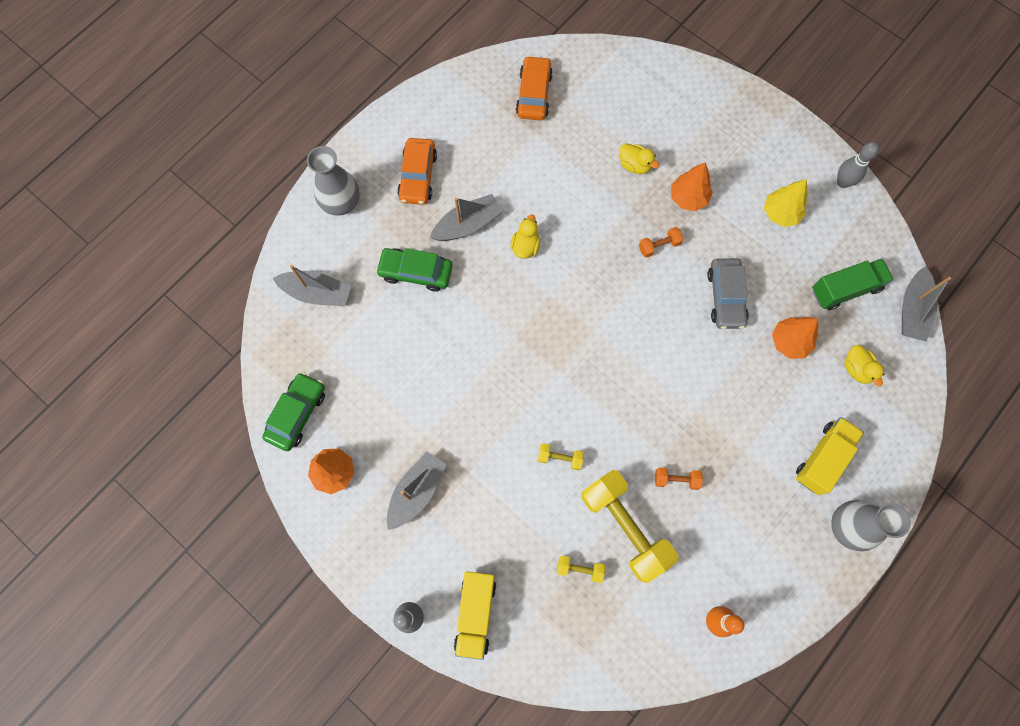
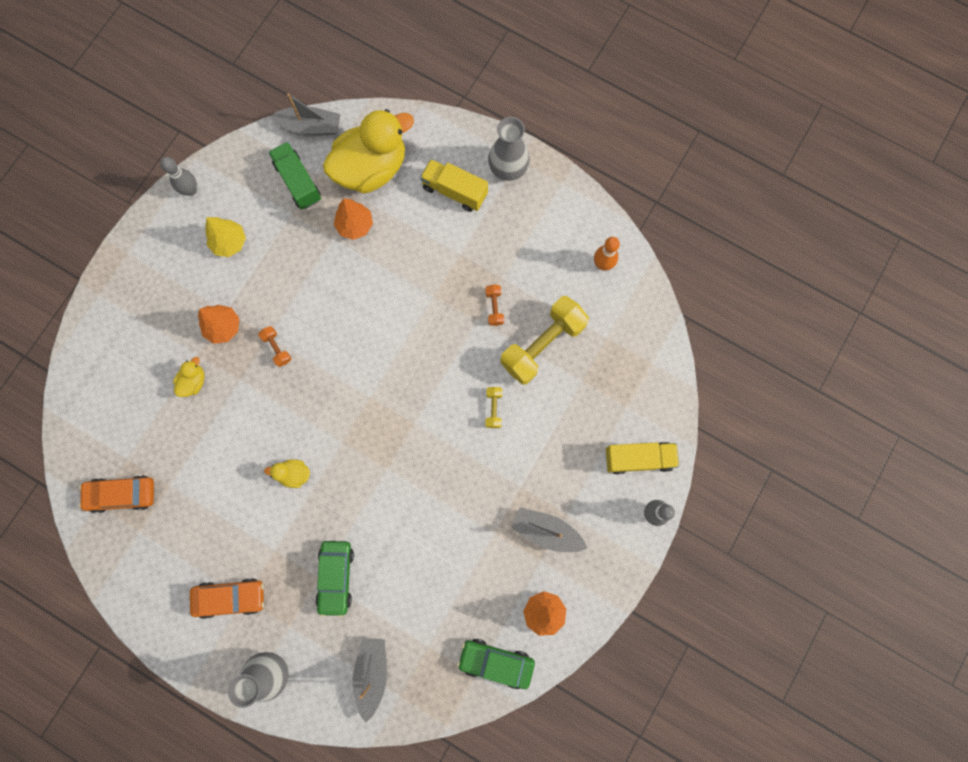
camera: 100 degrees left, 5 degrees up
grey boat [430,194,503,241] -> none
yellow dumbbell [557,556,605,583] -> none
grey car [707,258,749,329] -> none
yellow duck [844,345,884,387] -> yellow duck [323,109,414,194], size x2.41

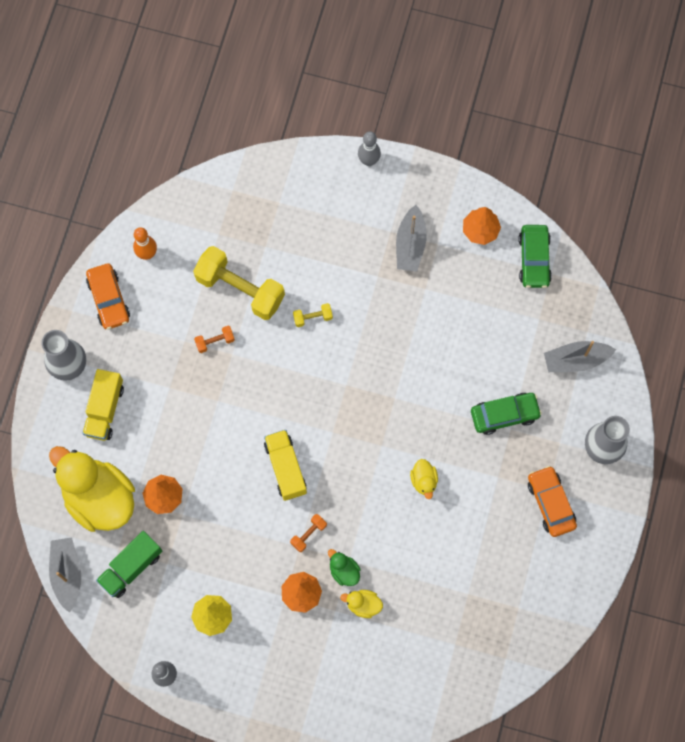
camera: 105 degrees left, 5 degrees down
orange car [79,475,154,513] -> orange car moved to [86,263,130,330]
yellow truck [606,442,679,475] -> yellow truck moved to [264,430,307,501]
none -> green duck [328,549,361,586]

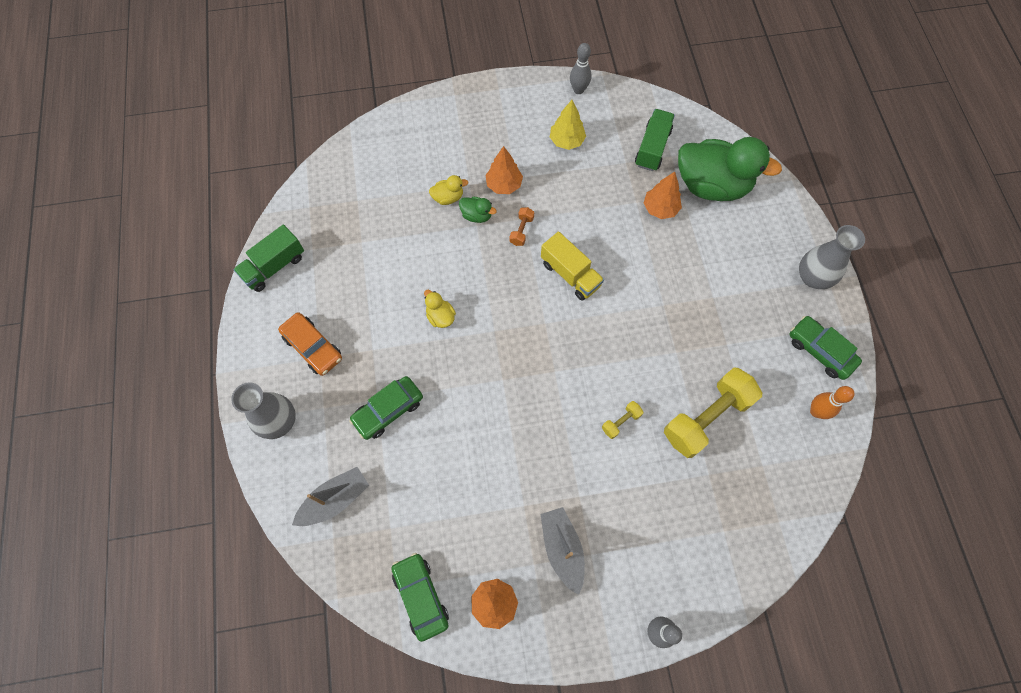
camera: 155 degrees right, 5 degrees down
yellow duck [49,446,135,532] -> green duck [678,137,782,201]
grey boat [49,537,81,613] -> none
yellow truck [82,369,124,441] -> none
orange car [86,263,130,330] -> green car [789,316,862,380]
yellow dumbbell [193,246,285,320] -> yellow dumbbell turned 45 degrees counterclockwise [664,368,762,458]
orange dumbbell [194,326,235,353] -> none
none -> green truck [233,224,304,292]

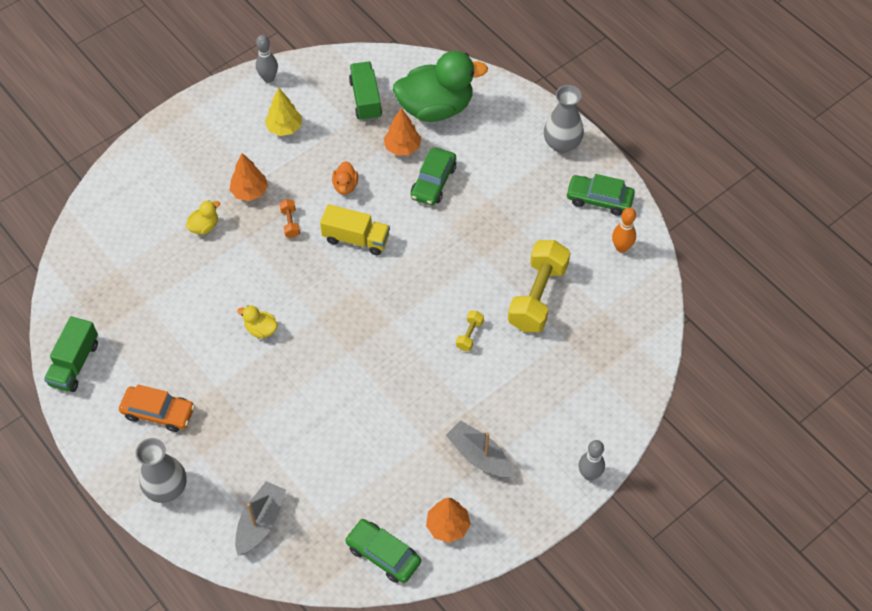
camera: 30 degrees left, 10 degrees down
green car [349,376,423,440] -> green car moved to [411,147,456,206]
green duck [459,197,497,223] -> none
none -> orange duck [332,161,358,195]

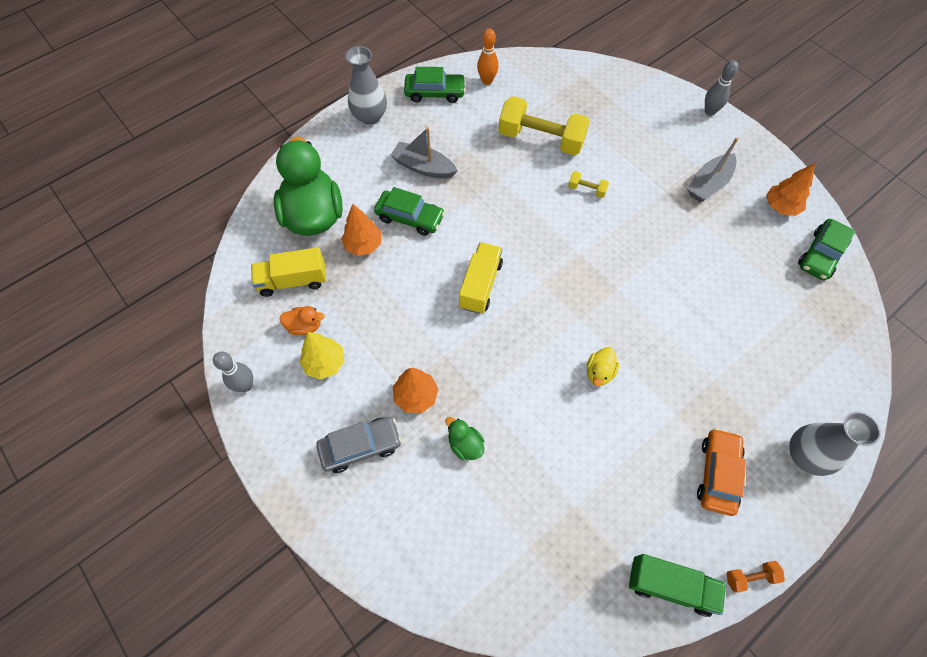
camera: 90 degrees left, 5 degrees up
yellow duck [186,200,220,235] -> green duck [445,417,484,460]
grey boat [235,481,286,556] -> grey boat moved to [390,127,458,178]
orange dumbbell [279,199,300,238] -> orange dumbbell moved to [726,561,785,593]
orange duck [332,161,358,195] -> orange duck moved to [279,306,325,336]
green truck [349,62,382,121] -> yellow truck [251,247,326,297]
green car [566,174,635,216] -> green car turned 105 degrees counterclockwise [404,67,466,103]
none -> grey car [316,417,402,473]

